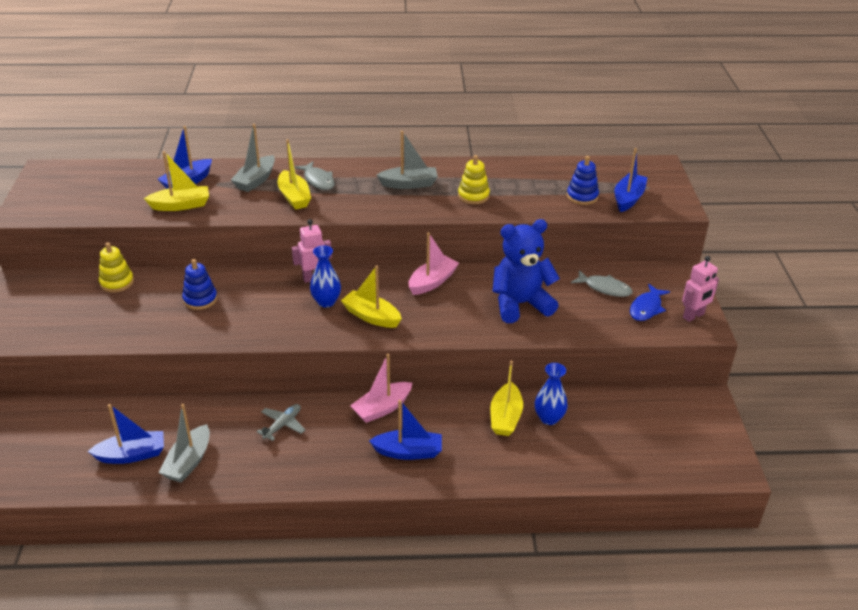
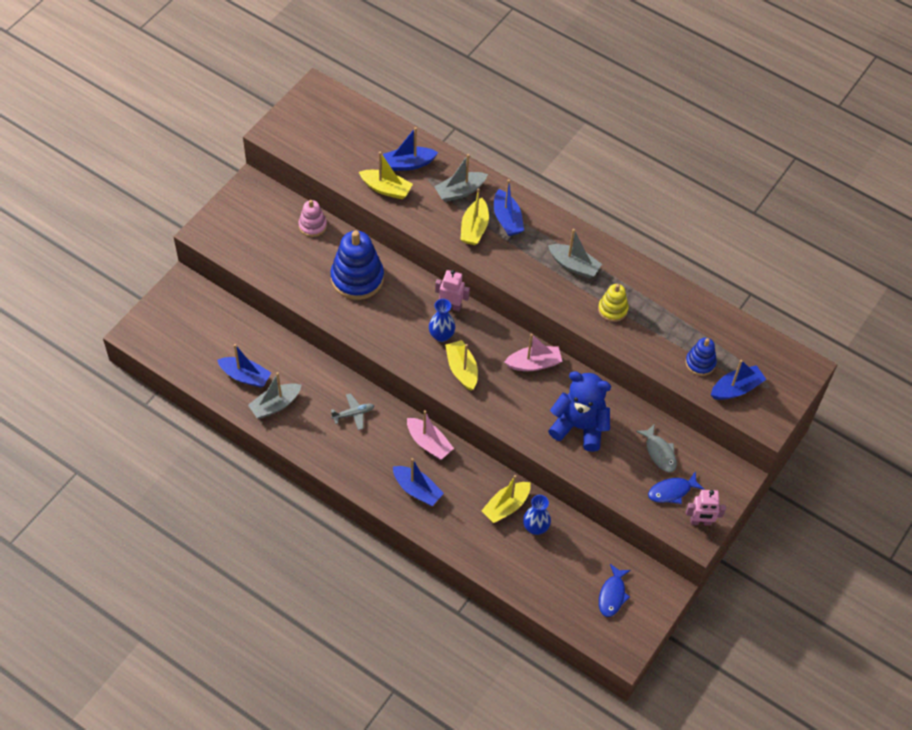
camera: 35 degrees right, 20 degrees up
yellow stacking toy [99,242,134,293] -> pink stacking toy [299,200,327,237]
blue stacking toy [182,259,217,310] -> blue stacking toy [331,230,384,300], size x1.85
grey fish [294,161,335,190] -> blue boat [494,179,524,236]
pink boat [350,354,412,423] -> pink boat turned 135 degrees counterclockwise [407,410,454,460]
none -> blue fish [599,564,631,617]

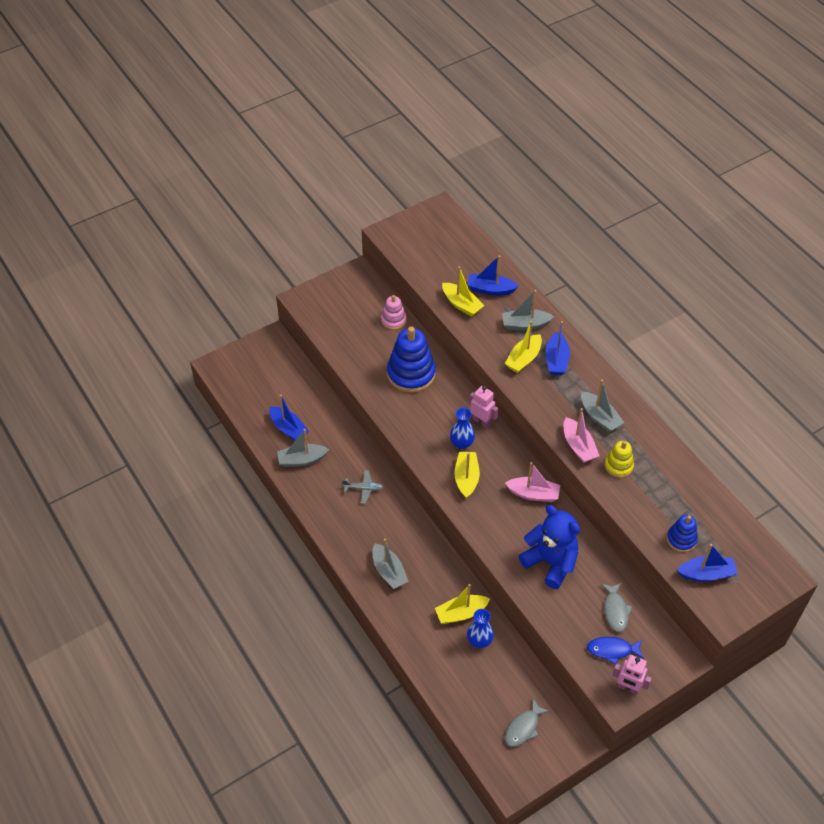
camera: 25 degrees right, 5 degrees down
blue boat [393,458,444,506] -> grey boat [372,538,409,589]
pink boat [407,410,454,460] -> pink boat moved to [563,408,599,463]
blue fish [599,564,631,617] -> grey fish [505,699,550,747]

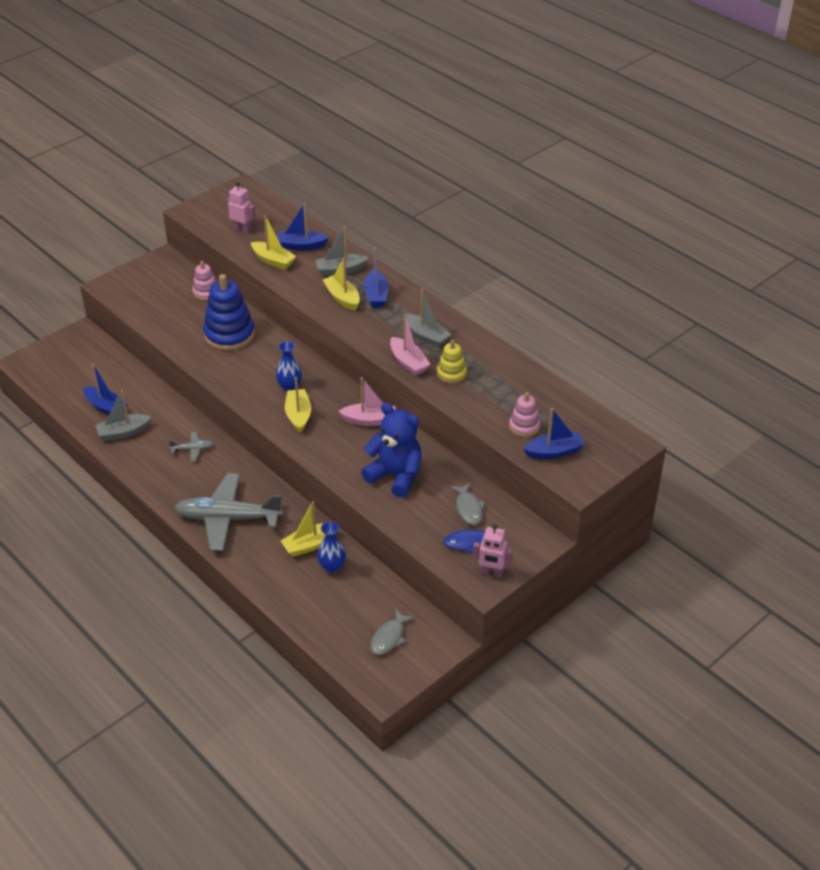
camera: 10 degrees left, 10 degrees down
grey boat [372,538,409,589] -> grey plane [174,473,283,551]
pink robot [469,386,498,428] -> pink robot moved to [227,182,256,234]
yellow boat [505,321,542,373] -> yellow boat turned 120 degrees clockwise [323,257,360,311]
blue stacking toy [667,515,698,552] -> pink stacking toy [509,392,540,437]

